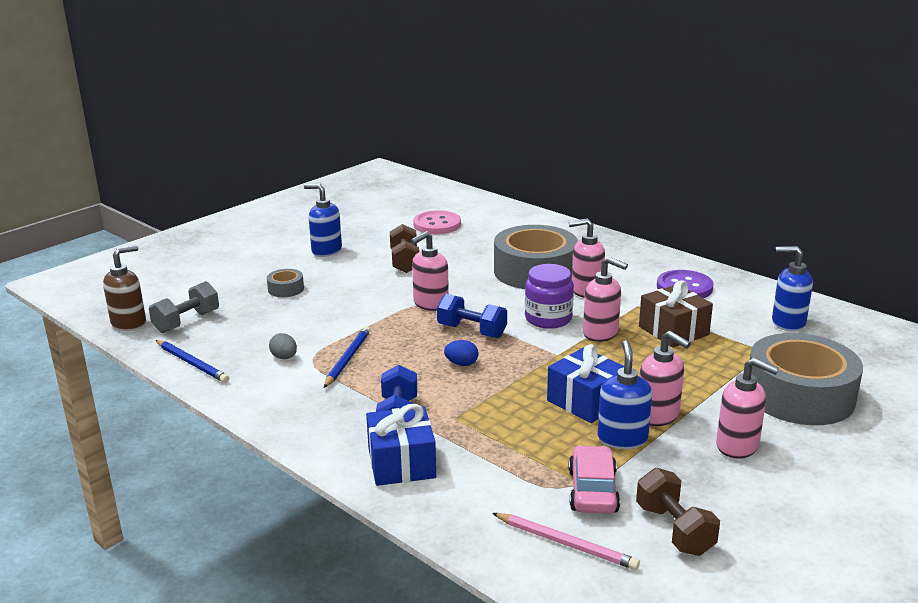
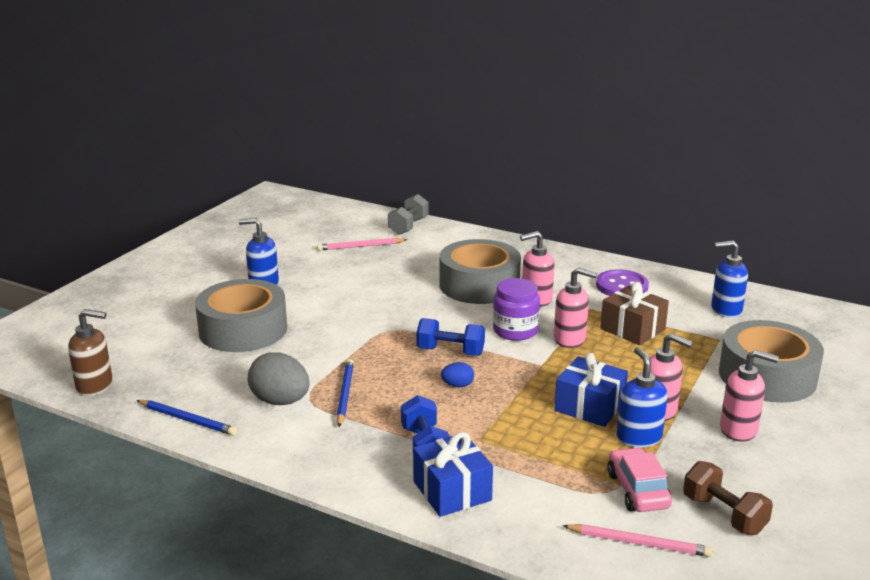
camera: 15 degrees left, 0 degrees up
brown soap dispenser [103,245,146,331] -> brown soap dispenser turned 60 degrees clockwise [68,309,112,396]
grey dumbbell [149,281,219,333] -> grey dumbbell moved to [388,194,429,235]
grey tape [267,269,304,297] -> grey tape [195,279,287,352], size x2.39
grey egg [269,333,297,359] -> grey egg [247,352,309,405], size x2.01
brown dumbbell [390,224,420,273] -> none
pink soap dispenser [410,231,449,311] -> none
pink button [413,210,461,234] -> pink pencil [317,238,407,250]

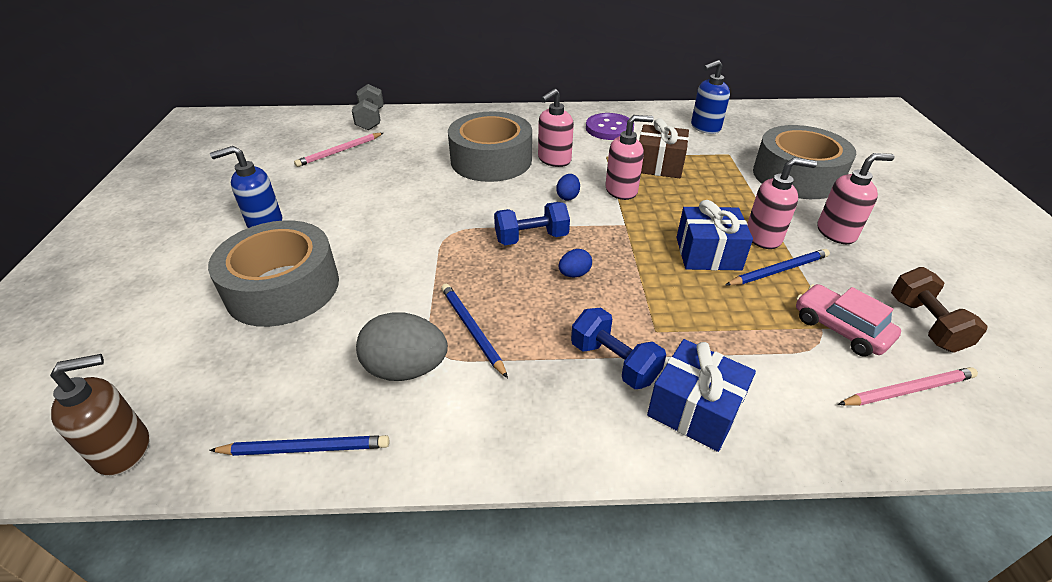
camera: 30 degrees left, 15 degrees up
purple jar [493,278,540,341] -> blue egg [556,174,580,201]
blue soap dispenser [616,347,667,448] -> blue pencil [725,249,830,286]
brown dumbbell [683,461,773,535] -> brown dumbbell turned 60 degrees clockwise [891,267,988,353]

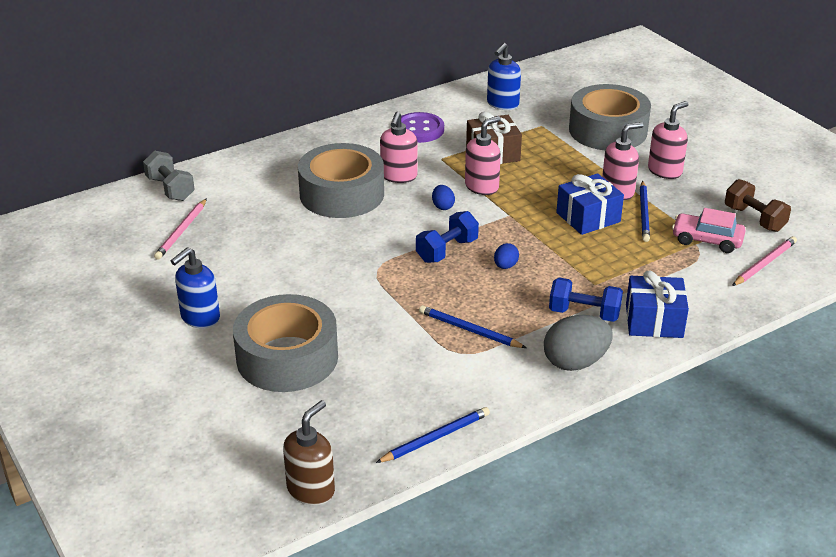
camera: 30 degrees left, 5 degrees down
grey egg [356,312,448,381] -> grey egg moved to [544,315,613,371]
blue pencil [725,249,830,286] -> blue pencil turned 150 degrees clockwise [640,181,650,242]

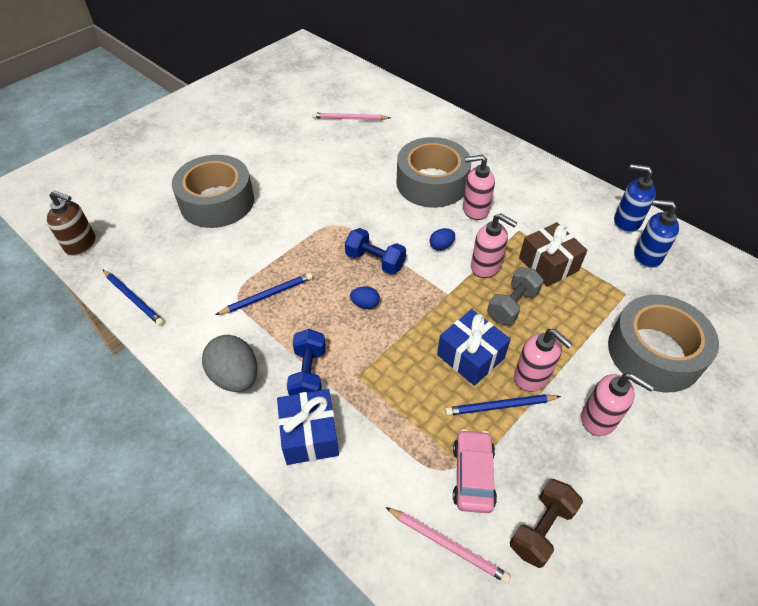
camera: 75 degrees right, 15 degrees up
grey dumbbell [143,151,195,201] -> grey dumbbell moved to [487,267,544,325]
blue soap dispenser [171,248,220,328] -> blue soap dispenser moved to [614,164,656,232]
purple button [401,112,444,143] -> none
blue pencil [419,305,527,348] -> blue pencil turned 45 degrees clockwise [216,273,313,315]

